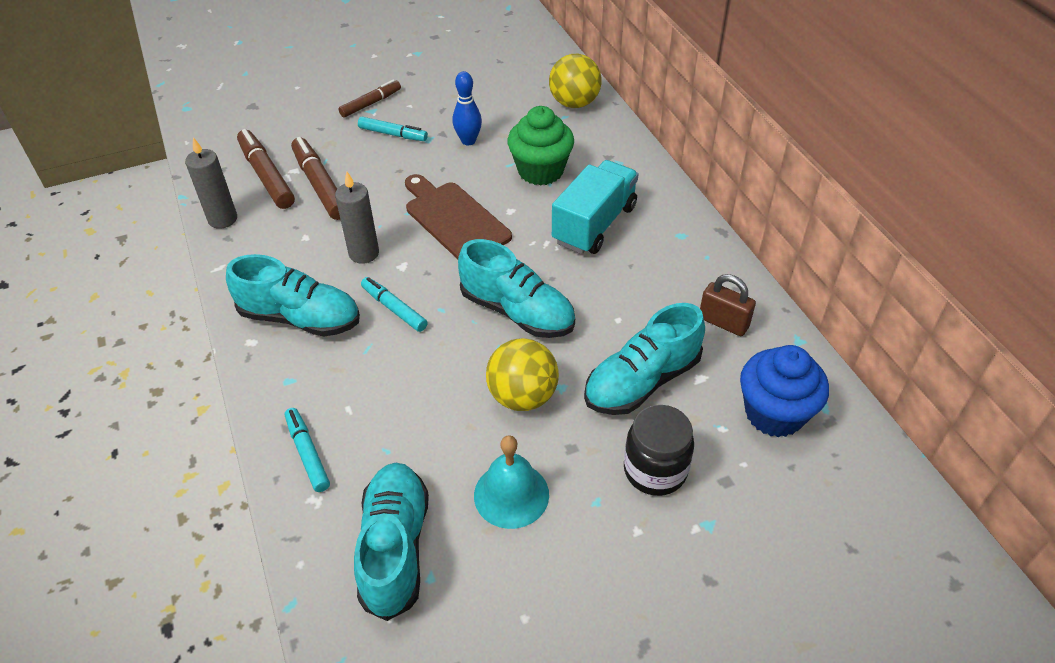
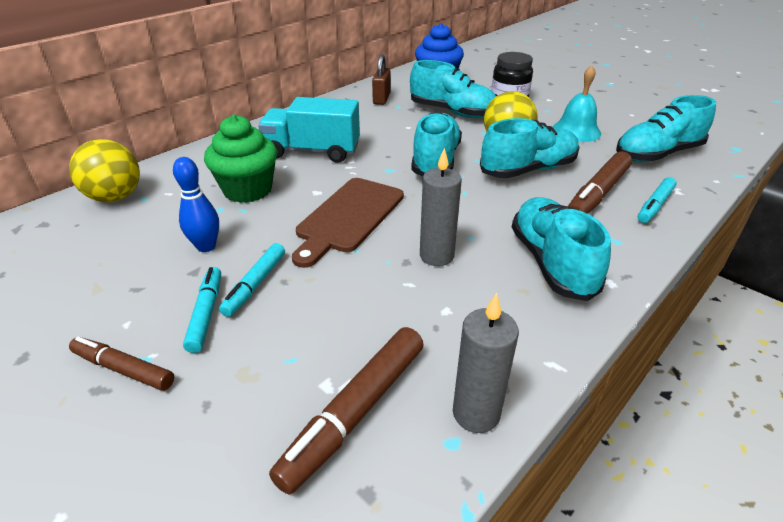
camera: 115 degrees left, 10 degrees down
brown marker [291,137,340,220] -> brown marker moved to [568,151,632,214]
turquoise marker [361,277,428,332] -> turquoise marker moved to [219,243,285,317]
none -> turquoise shoe [480,118,580,178]

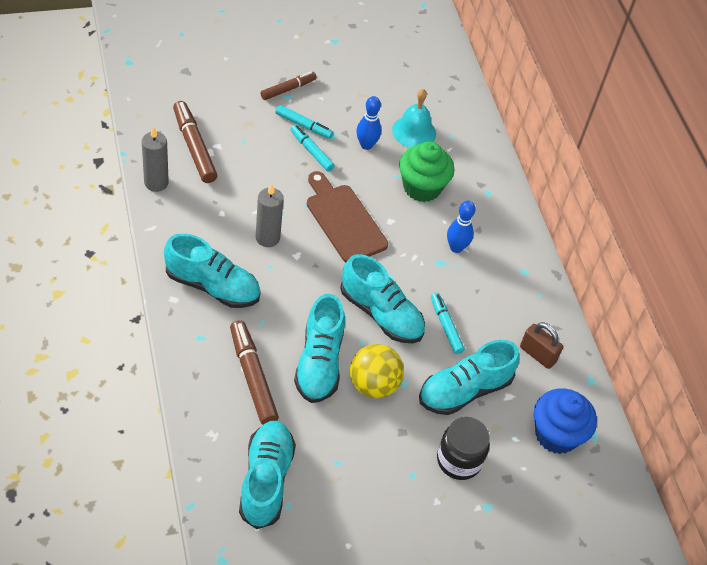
camera: 115 degrees right, 15 degrees up
yellow ball [69,139,140,202] -> none
turquoise truck [258,97,360,163] -> blue bowling pin [447,201,476,253]
turquoise bell [552,65,601,142] -> turquoise bell moved to [392,89,436,148]
turquoise marker [638,177,677,223] -> turquoise marker moved to [431,293,465,354]

